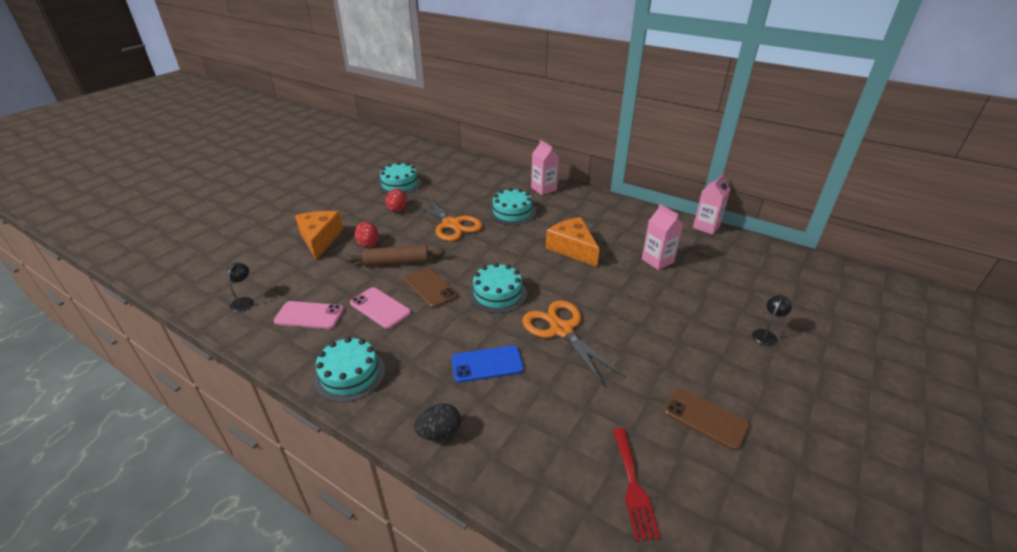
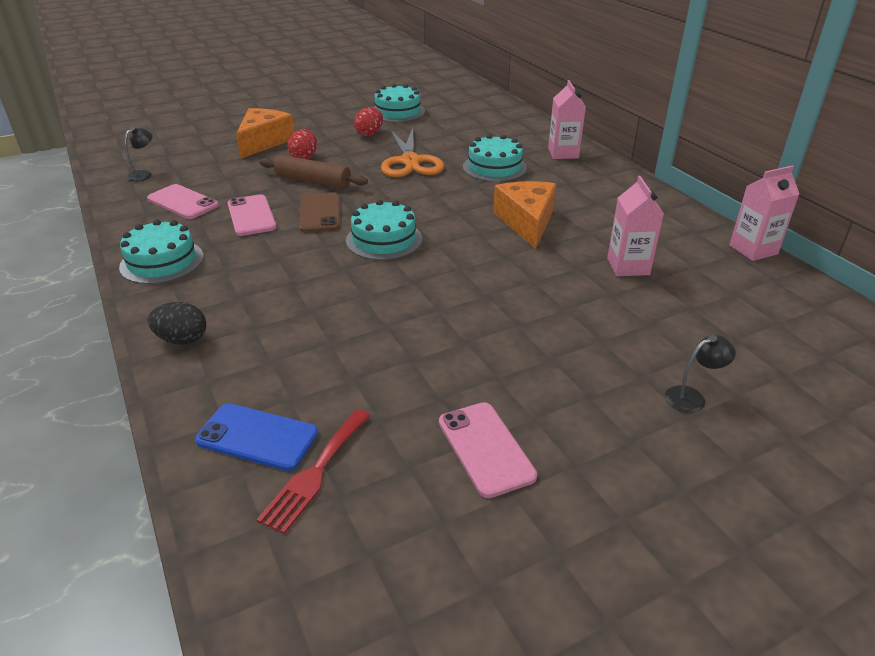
camera: 30 degrees right, 0 degrees up
blue phone [451,345,524,383] -> blue phone moved to [195,403,318,471]
orange scissors [522,300,625,386] -> none
brown phone [663,388,750,451] -> pink phone [439,402,537,498]

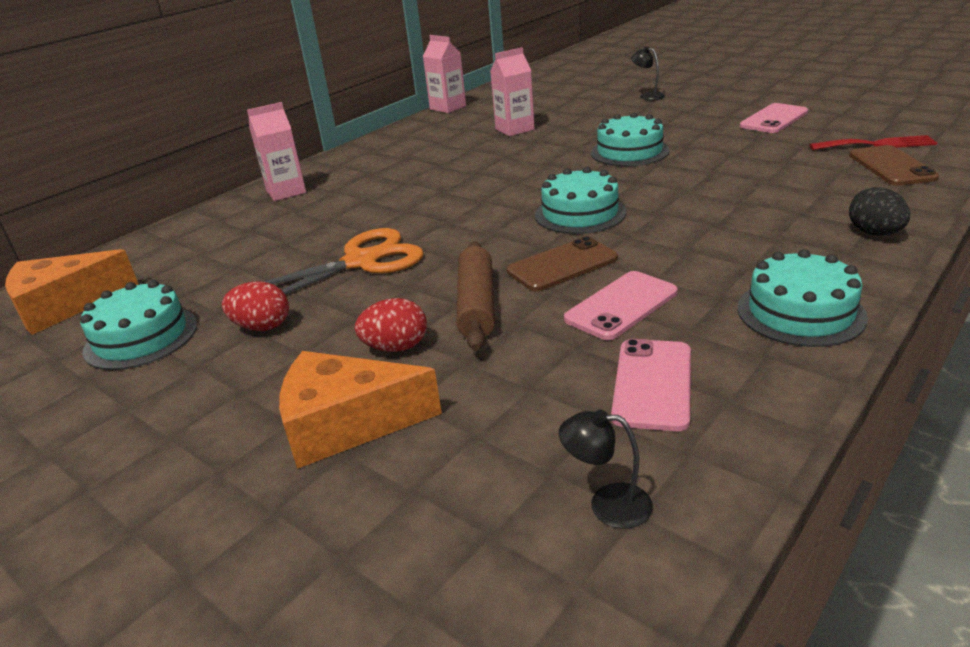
camera: 110 degrees left, 5 degrees down
blue phone [195,403,318,471] -> brown phone [849,145,939,186]
turquoise cake [463,134,527,182] -> turquoise cake moved to [591,113,670,166]
orange cheese [493,181,556,249] -> orange cheese moved to [5,249,139,335]

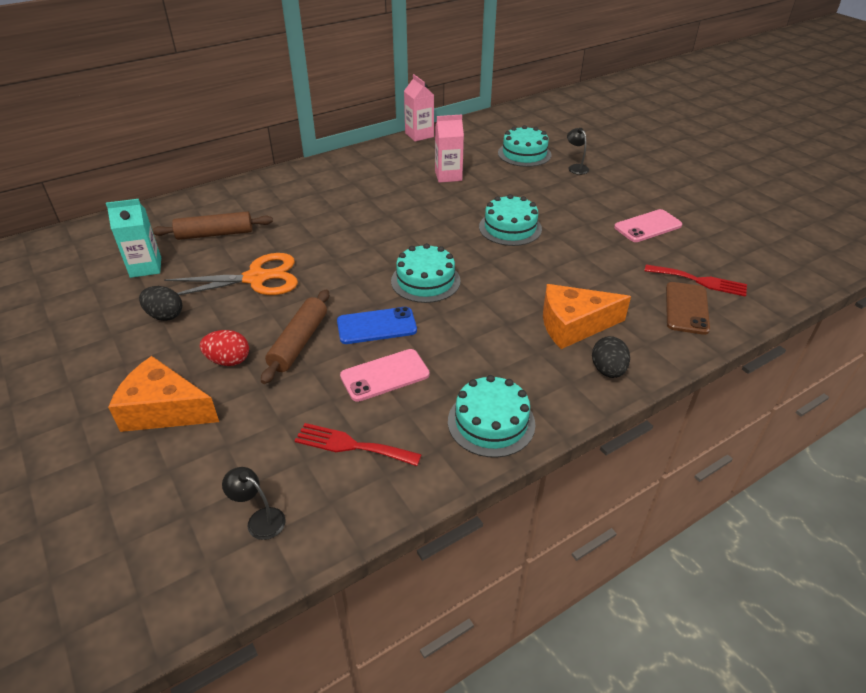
camera: 15 degrees right, 10 degrees up
orange cheese [5,249,139,335] -> orange cheese moved to [543,284,631,349]
turquoise cake [80,280,197,370] -> turquoise cake moved to [498,125,551,167]
red egg [222,281,289,331] -> black egg [139,286,182,321]
pink carton [247,102,306,201] -> none
brown phone [507,236,618,291] -> blue phone [337,307,417,344]
pink phone [611,339,691,431] -> red fork [295,423,422,466]
none -> turquoise carton [106,199,161,278]
none -> brown rolling pin [152,211,273,240]

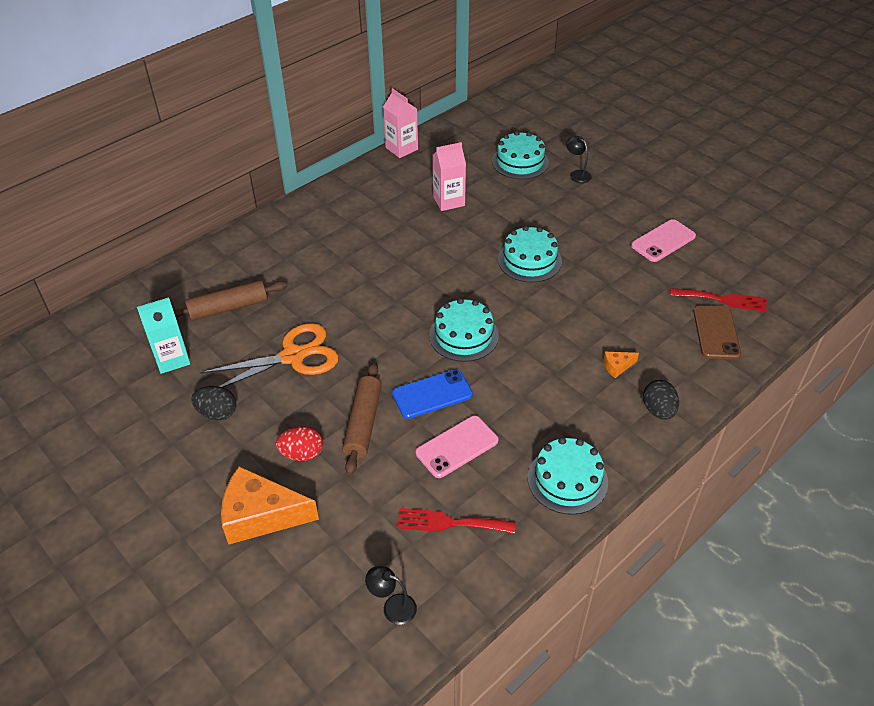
camera: 10 degrees left, 5 degrees up
orange cheese [543,284,631,349] -> orange cheese [603,352,639,378], size x0.43

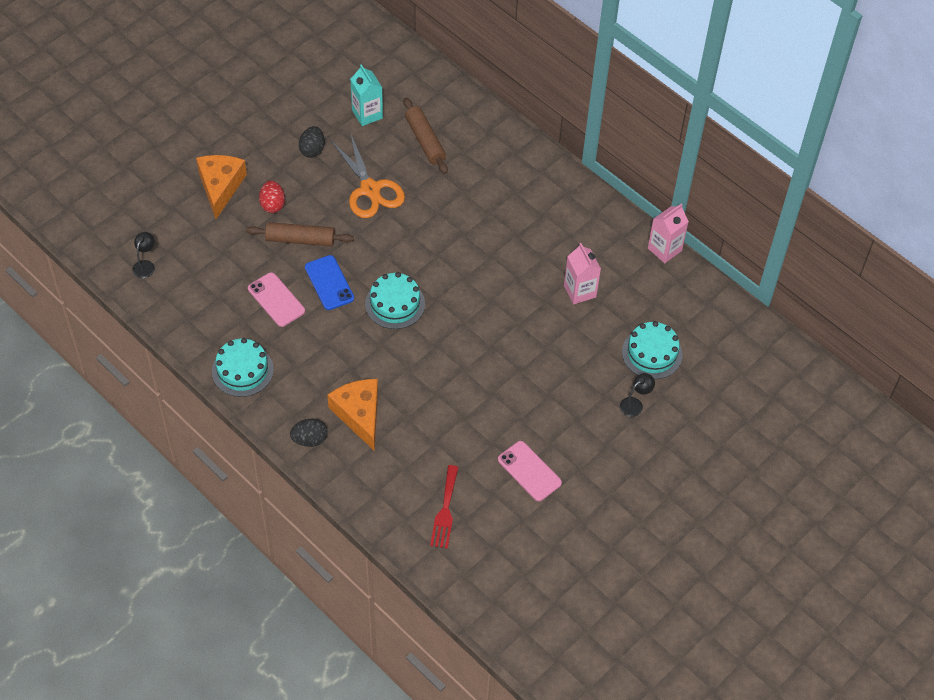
camera: 85 degrees right, 10 degrees up
red fork [397,508,516,534] -> none
turquoise cake [498,226,562,282] -> none
orange cheese [603,352,639,378] -> orange cheese [327,379,378,451], size x2.34
brown phone [693,305,741,359] -> none

